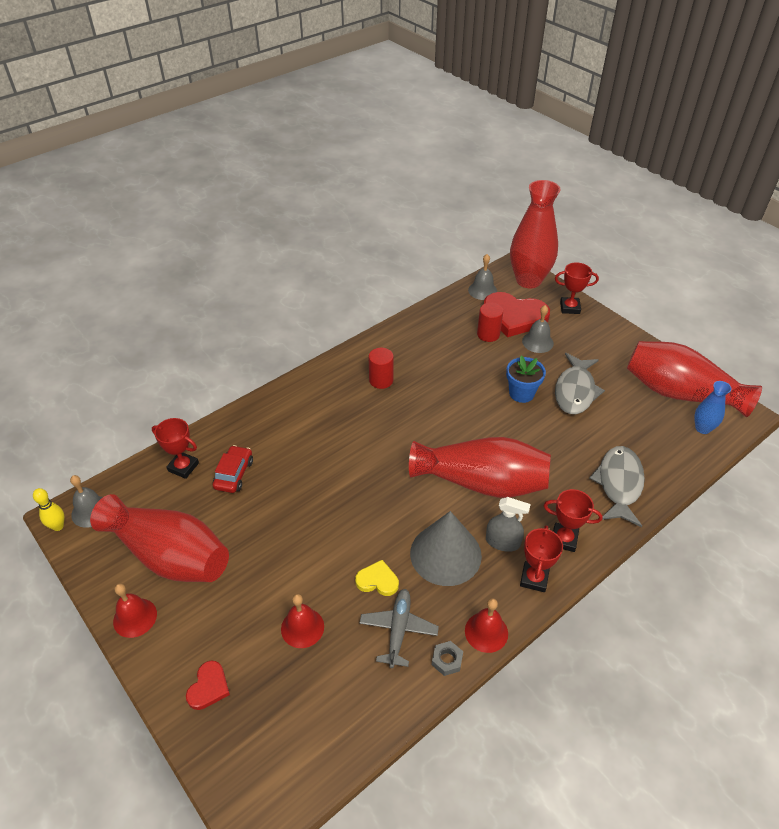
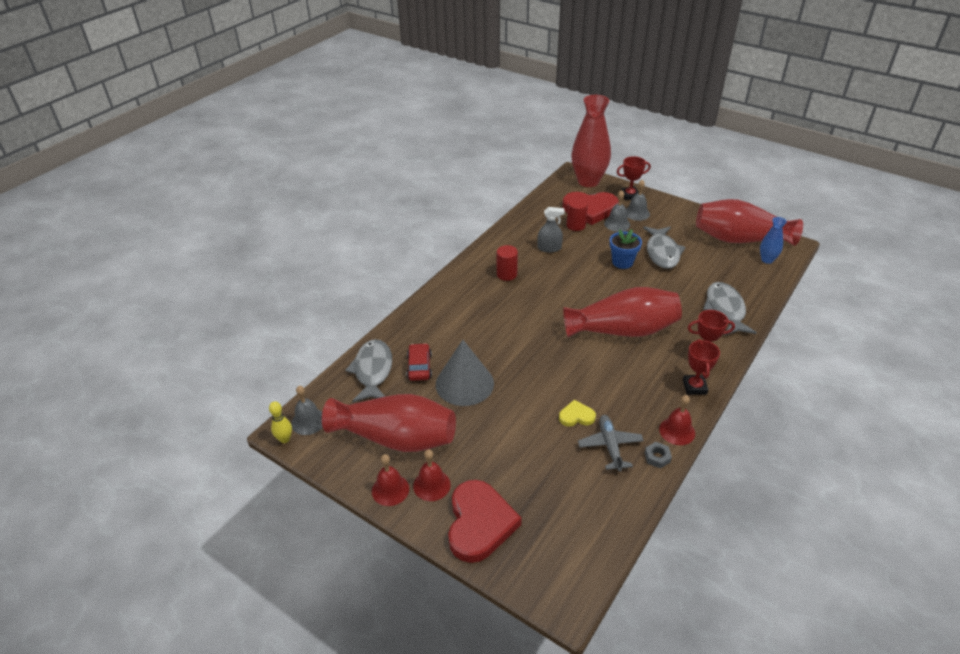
camera: 15 degrees left, 5 degrees down
red trophy [152,418,199,479] -> grey fish [345,339,392,402]
red heart [186,660,230,710] -> red heart [448,480,521,563], size x2.08
red bell [281,594,324,648] -> red bell moved to [413,449,451,501]
grey cone [410,511,482,586] -> grey cone moved to [436,340,494,406]
grey bell [468,254,497,300] -> grey bell moved to [626,180,650,221]
grey spray bottle [486,497,531,552] -> grey spray bottle moved to [538,207,565,252]

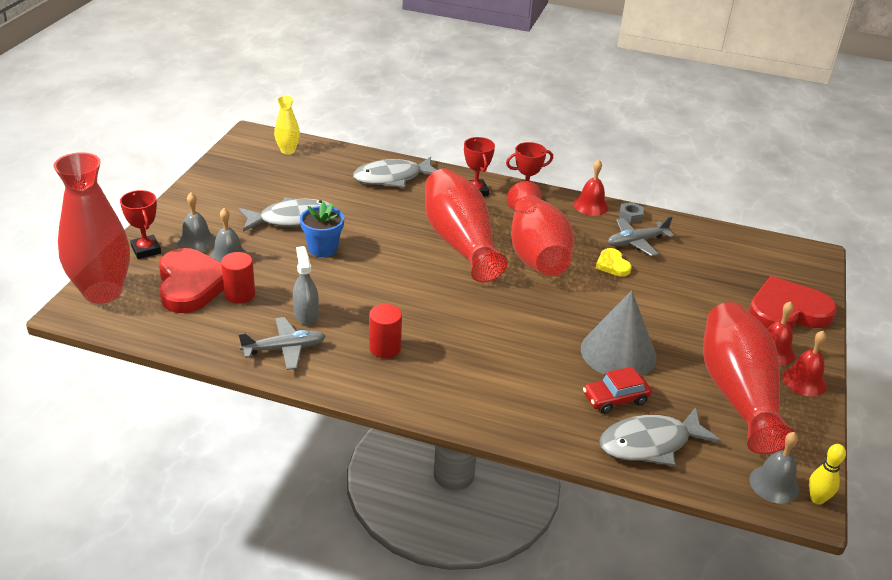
camera: 110 degrees left, 5 degrees down
red vase [696,199,803,246] -> red vase moved to [507,181,575,276]
blue vase [760,217,787,264] -> yellow vase [274,96,300,154]
none -> grey plane [238,317,326,370]

